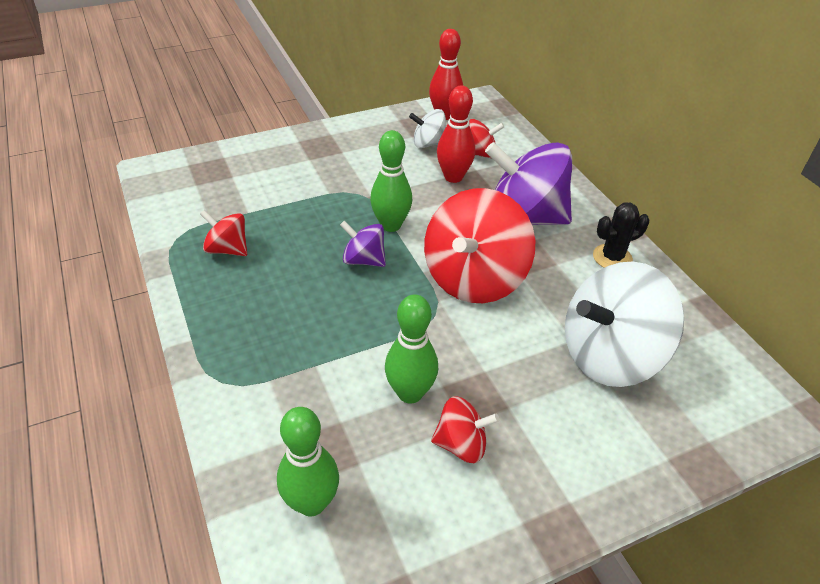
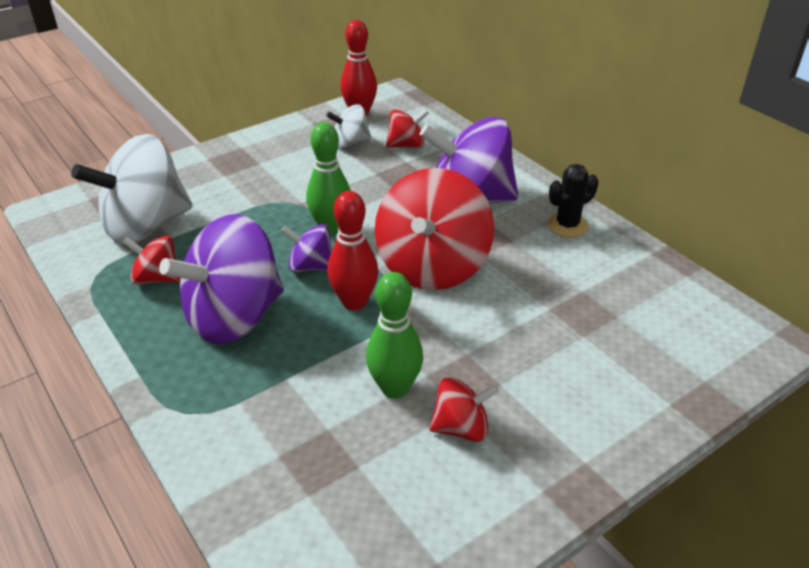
camera: 10 degrees left, 5 degrees down
green bowling pin [277,407,339,516] -> none
red bowling pin [437,85,475,183] -> red bowling pin moved to [327,191,378,310]
white spinning top [565,262,684,387] -> white spinning top moved to [71,134,193,245]
none -> purple spinning top [159,214,284,344]

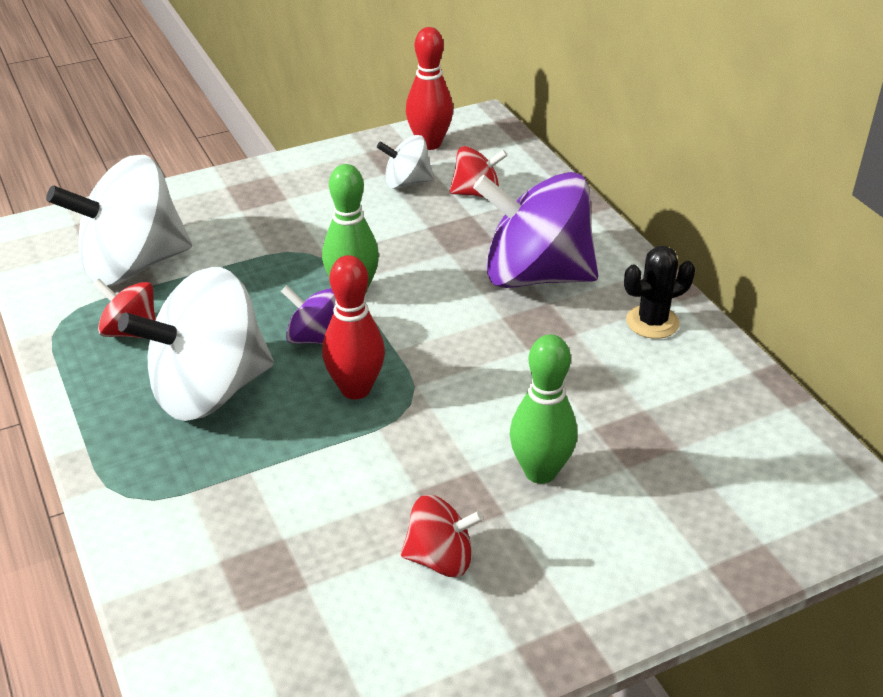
camera: 10 degrees right, 0 degrees up
purple spinning top [159,214,284,344] -> white spinning top [118,267,274,421]
green bowling pin [366,272,423,398] -> green bowling pin moved to [510,334,577,484]
red spinning top [375,168,494,290] -> none

